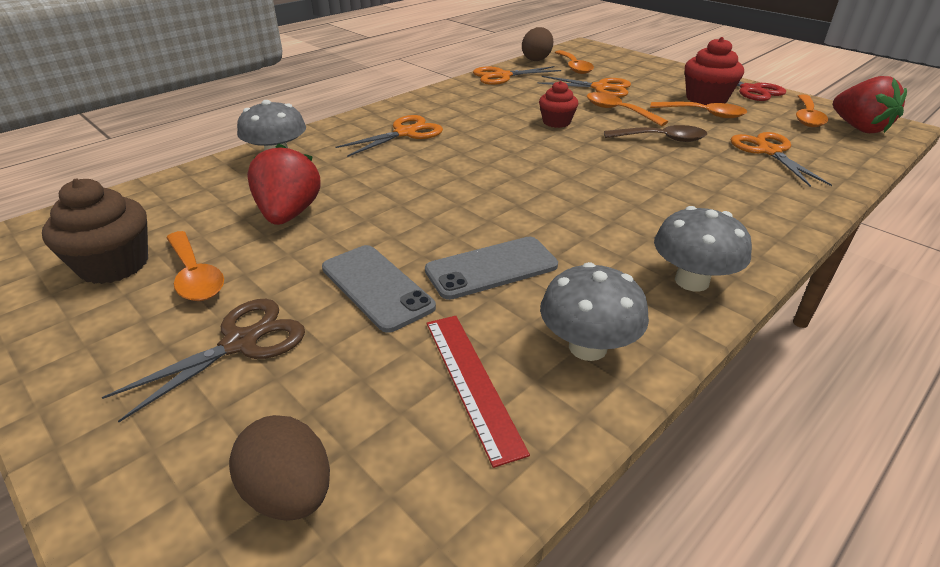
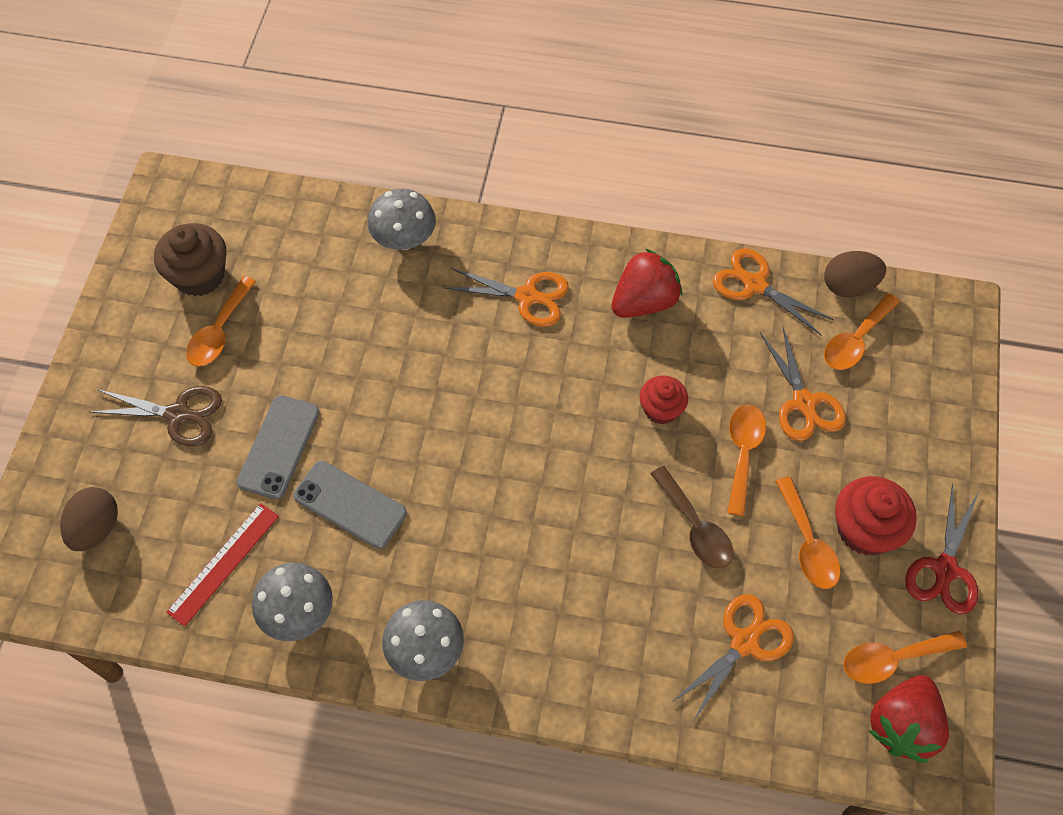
camera: 55 degrees right, 25 degrees up
red strawberry [247,143,321,225] -> red strawberry moved to [611,249,682,318]

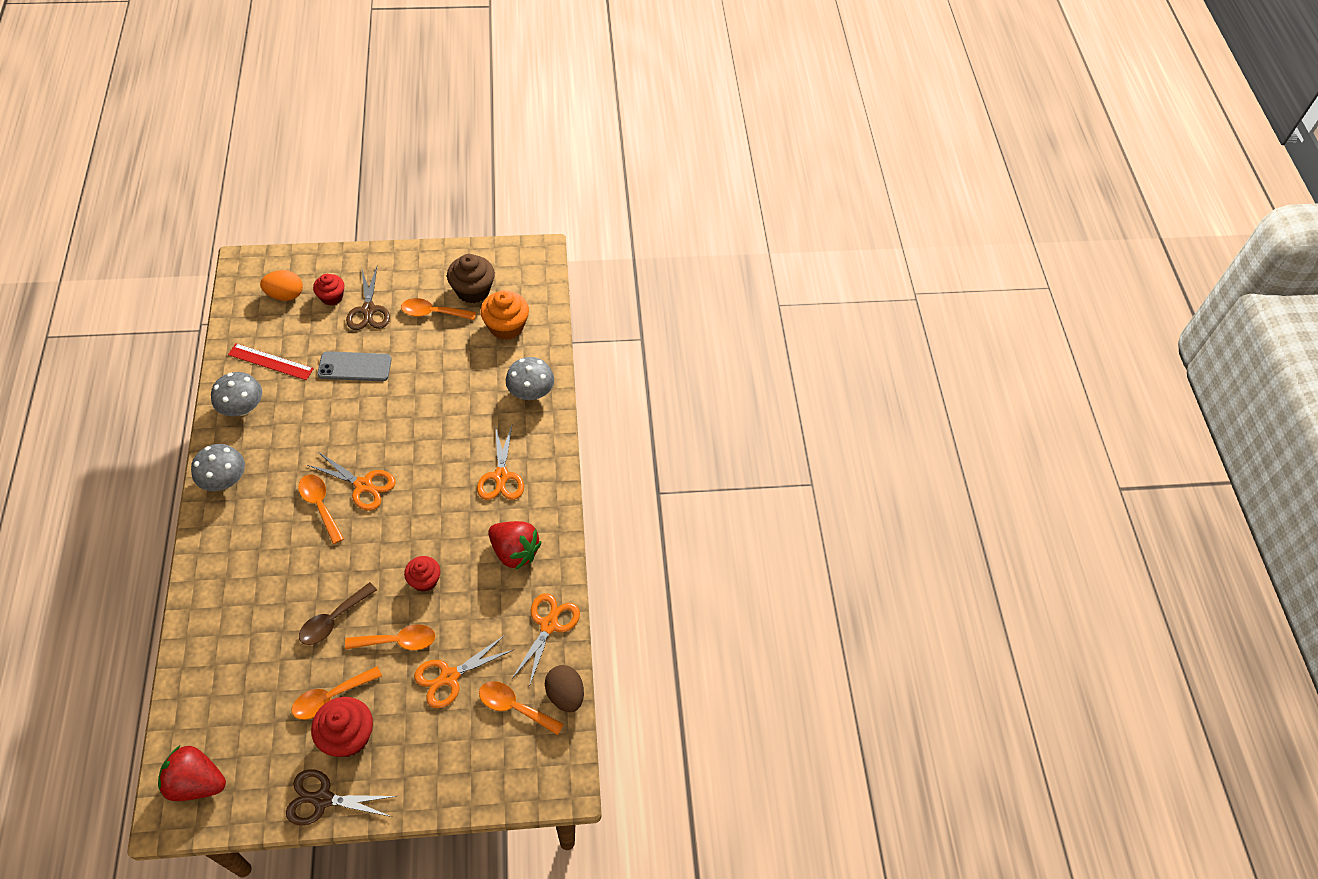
camera: 70 degrees right, 5 degrees down
brown egg [60,487,118,551] -> orange egg [260,270,303,301]
grey phone [293,460,407,549] -> none
orange scissors [671,594,794,722] -> orange scissors moved to [307,452,396,511]
orange spoon [843,631,967,684] -> orange spoon moved to [298,474,344,544]
red scissors [905,483,979,614] -> brown scissors [286,769,397,825]
none -> red cupcake [313,274,344,306]
none -> orange cupcake [480,290,529,340]

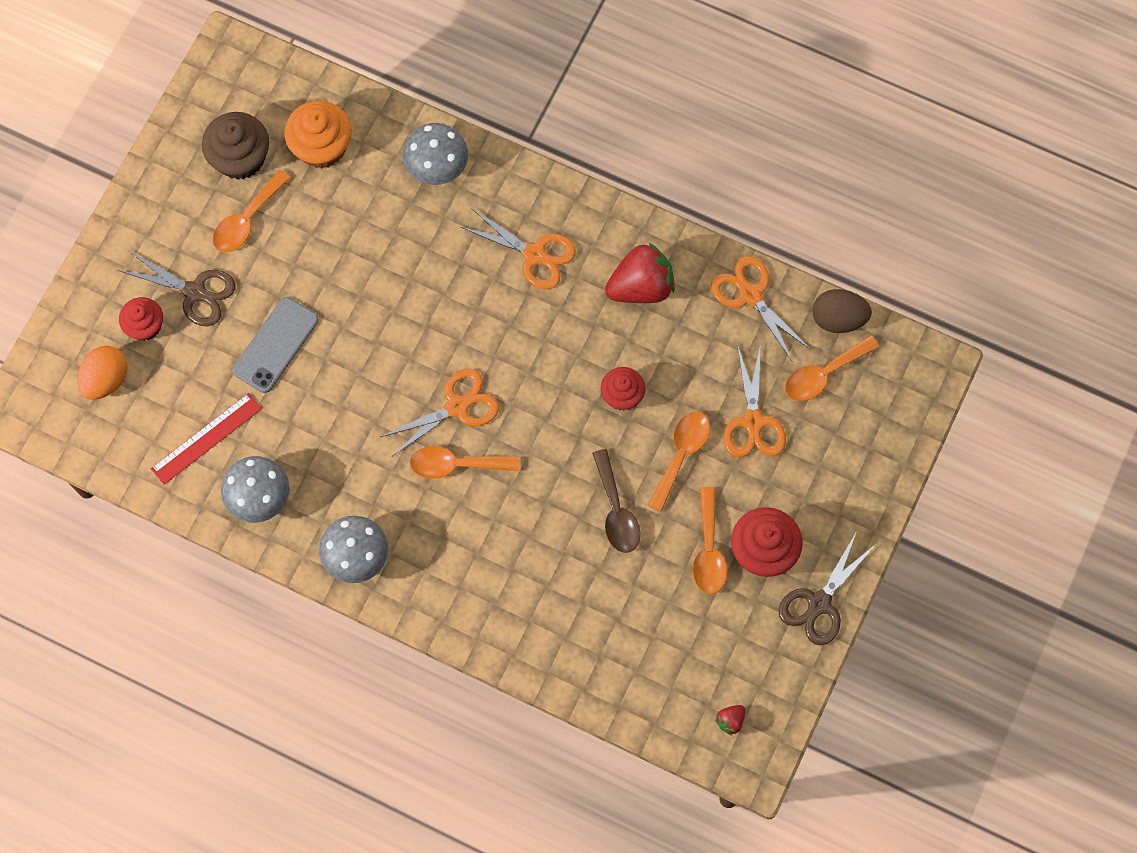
camera: 55 degrees left, 15 degrees up
red strawberry [158,745,226,801] -> red strawberry [715,705,745,735], size x0.44

